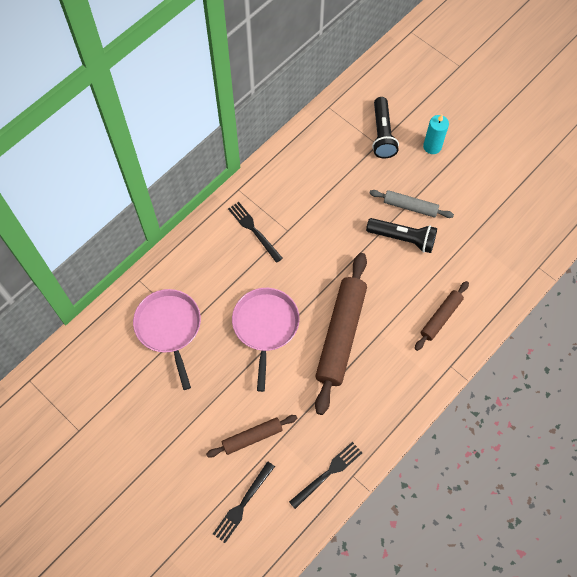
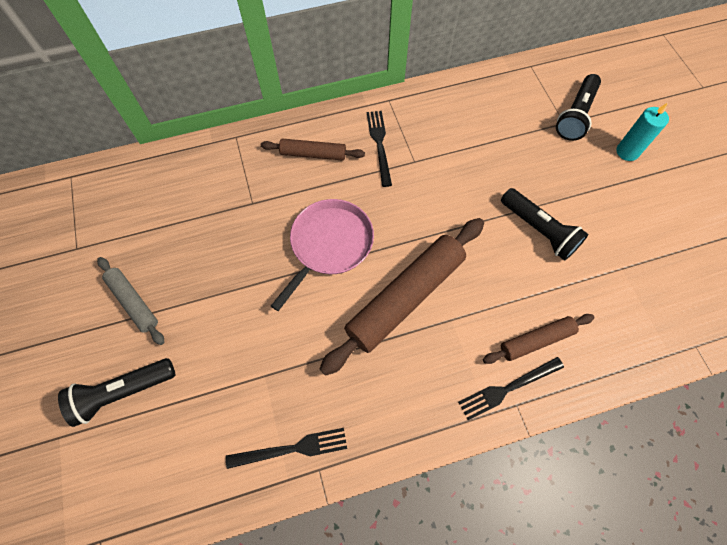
camera: 30 degrees right, 0 degrees up
pink pan [133,289,201,390] -> none
brown rolling pin [206,415,297,458] -> brown rolling pin moved to [261,138,365,161]
black fork [213,461,275,543] -> black fork moved to [458,357,564,420]
grey rolling pin [369,190,454,218] -> grey rolling pin moved to [97,257,164,345]
none -> black flashlight [58,358,175,427]

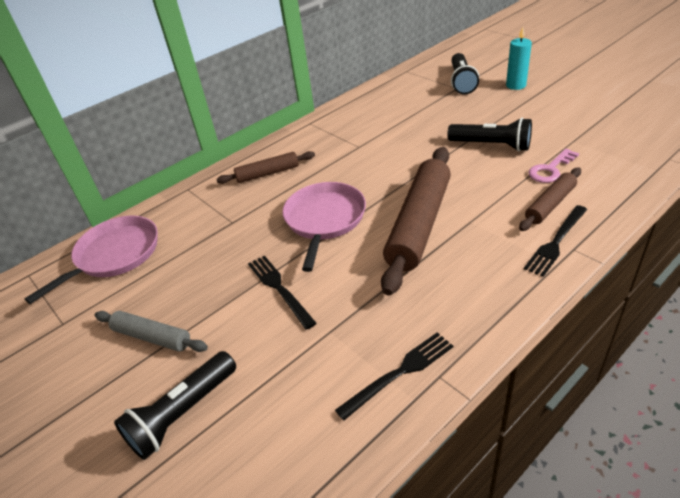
camera: 20 degrees left, 25 degrees down
black fork [367,111,392,187] -> black fork moved to [248,255,317,330]
none -> pink pan [24,216,158,304]
none -> pink key [528,149,579,183]

